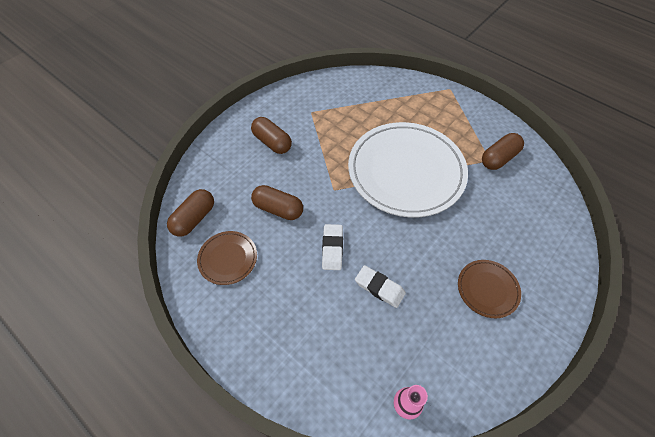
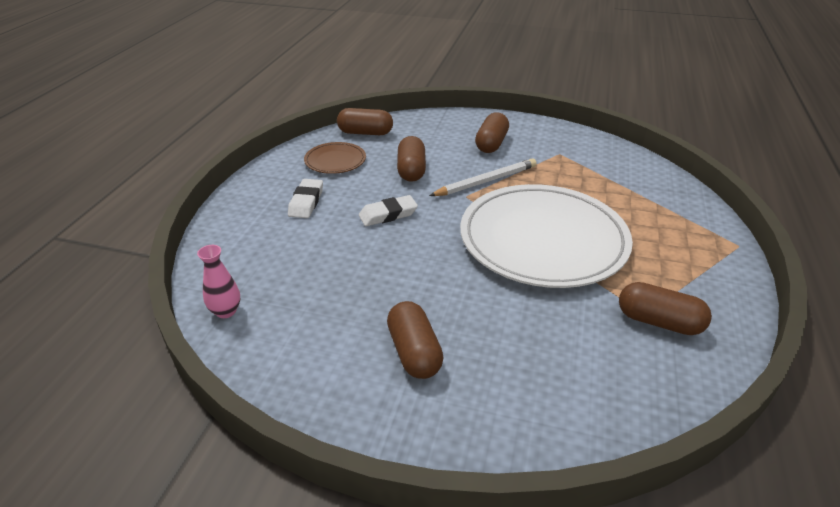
camera: 65 degrees right, 20 degrees down
white eraser [355,265,406,308] -> white eraser moved to [288,179,323,218]
brown plate [458,260,521,318] -> brown capsule [387,301,443,379]
none -> white pencil [429,158,537,196]

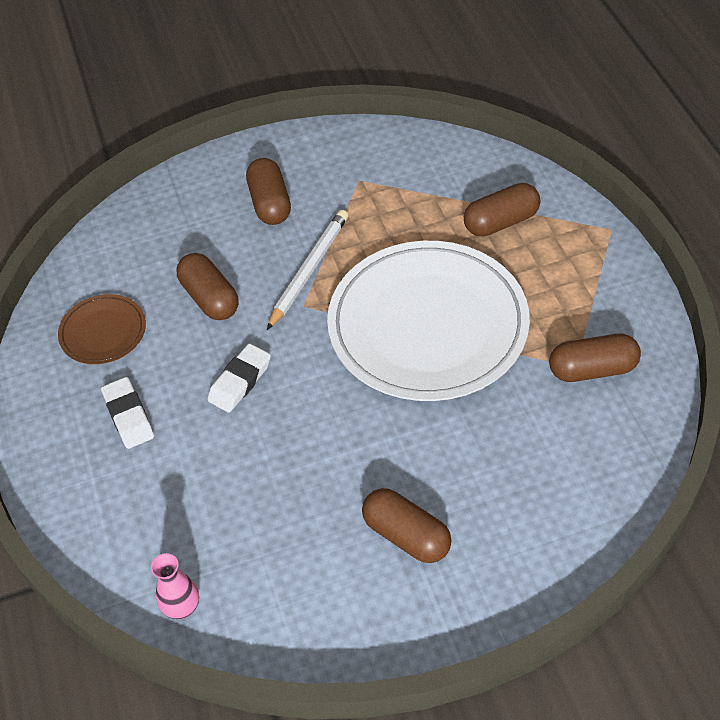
camera: 30 degrees left, 15 degrees up
brown capsule [337,108,393,135] -> brown capsule moved to [464,183,540,236]

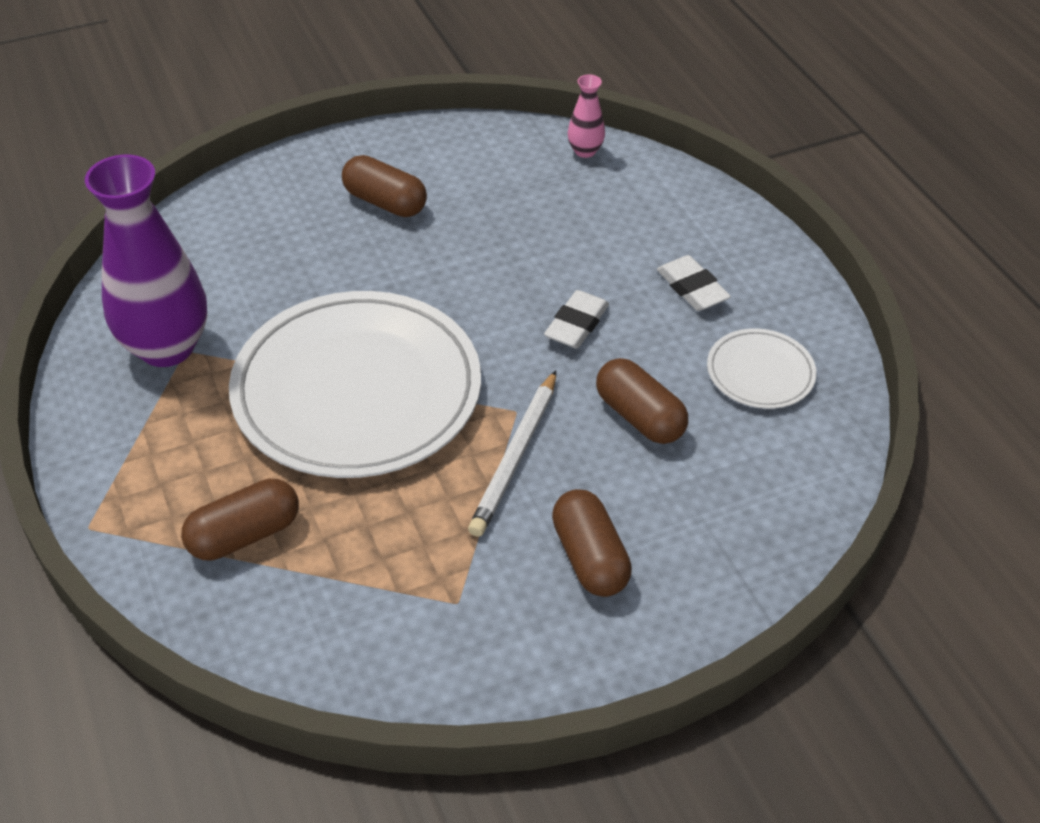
camera: 170 degrees right, 5 degrees down
brown plate [58,294,146,364] -> white plate [707,328,817,409]
brown capsule [549,334,641,382] -> purple vase [85,154,207,367]

